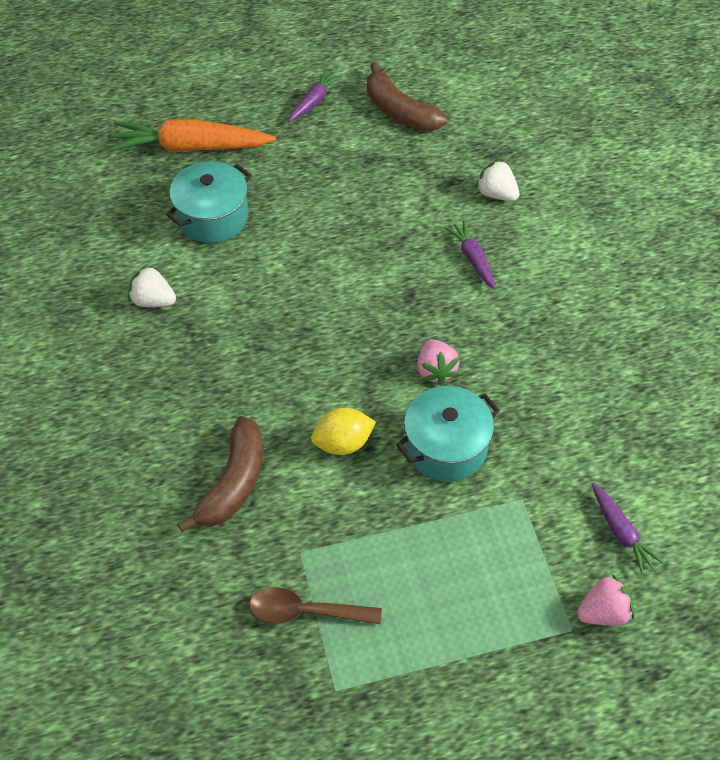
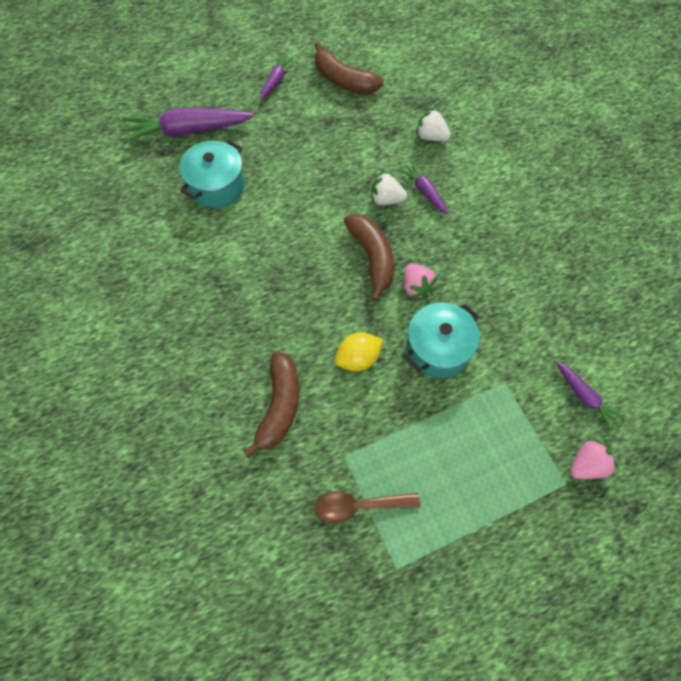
camera: 10 degrees left, 10 degrees up
orange carrot [109,119,276,152] -> purple carrot [122,107,254,143]
white strawberry [128,265,176,307] -> white strawberry moved to [371,172,407,205]
none -> brown banana [344,214,394,302]

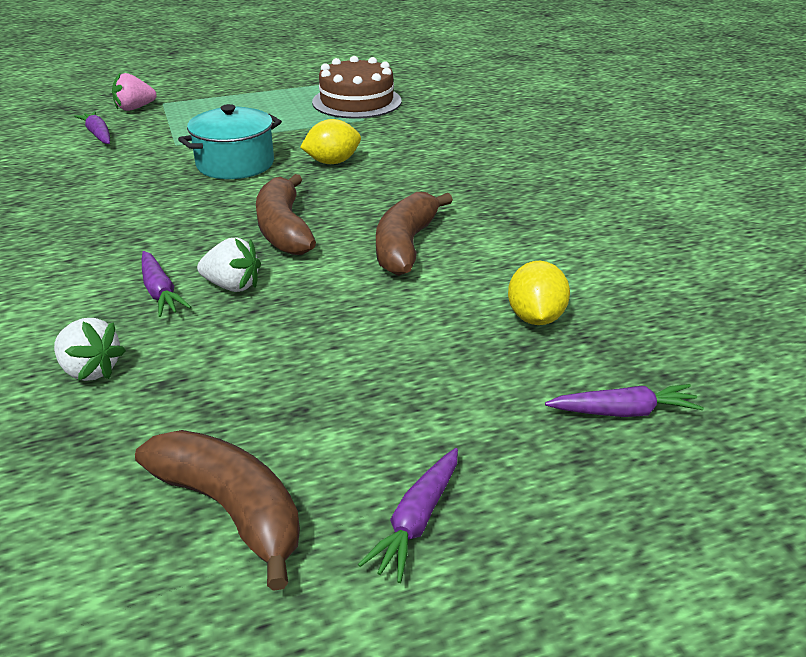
camera: 175 degrees left, 30 degrees down
purple carrot [122,107,254,143] -> purple carrot [545,384,704,417], size x0.52
turquoise pot [179,140,245,208] -> yellow lemon [508,261,570,325]
brown banana [243,351,299,458] -> brown banana moved to [376,192,453,276]
brown spoon [314,491,420,523] -> brown cake [312,56,402,119]
pink strawberry [404,263,438,299] -> none

